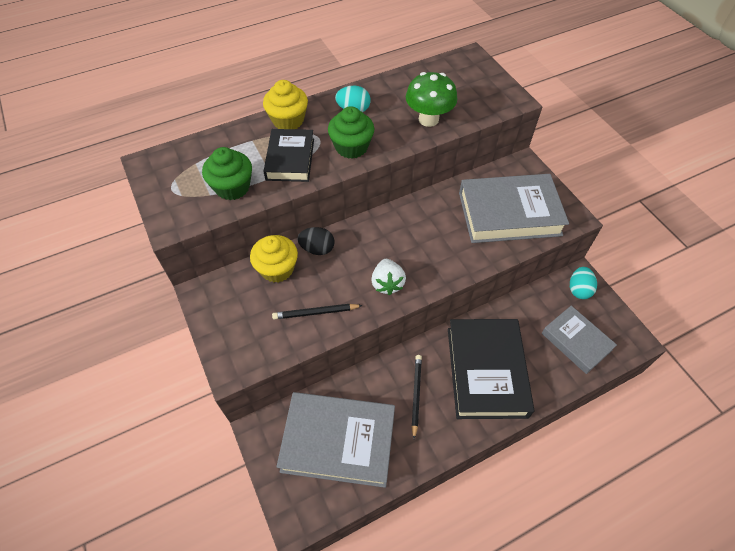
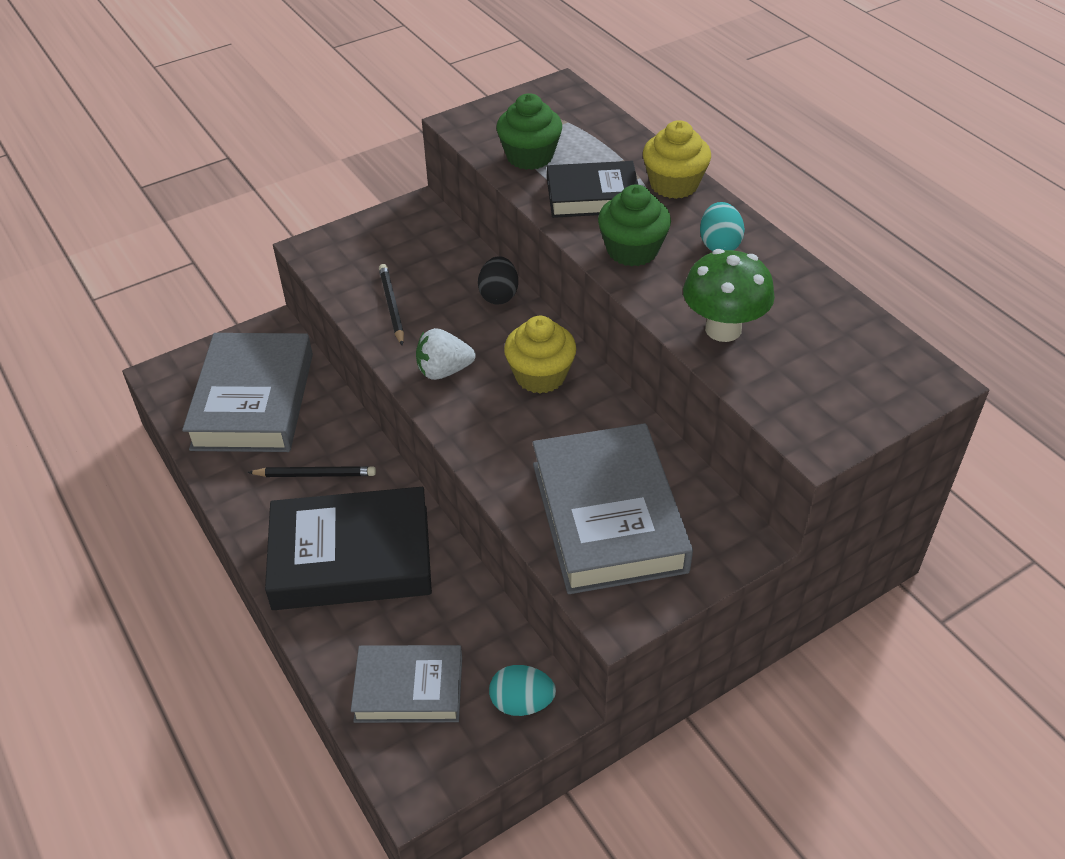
camera: 85 degrees right, 10 degrees down
yellow cupcake [250,235,298,282] -> yellow cupcake moved to [504,316,576,393]
grey book [542,306,617,374] -> grey book turned 45 degrees clockwise [351,645,462,723]

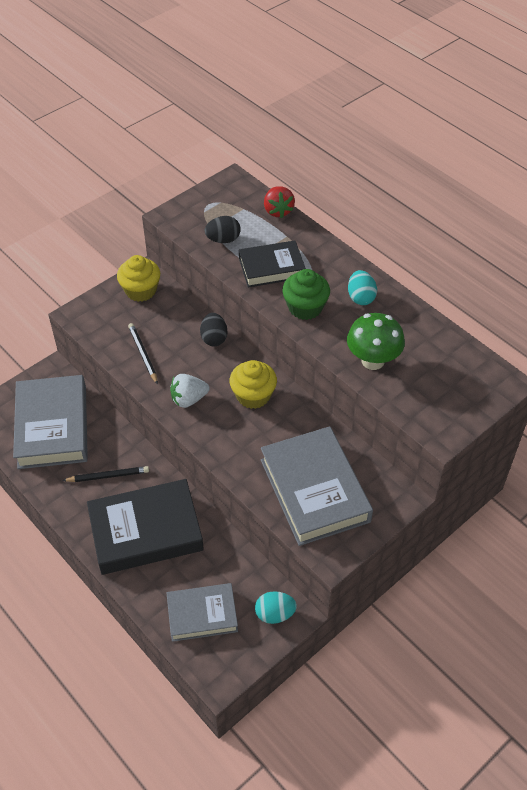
camera: 10 degrees left, 5 degrees up
green cupcake [496,93,562,170] -> black egg [205,216,241,243]
yellow cupcake [643,120,711,199] -> yellow cupcake moved to [117,255,160,302]
none -> red strawberry [264,186,295,218]

